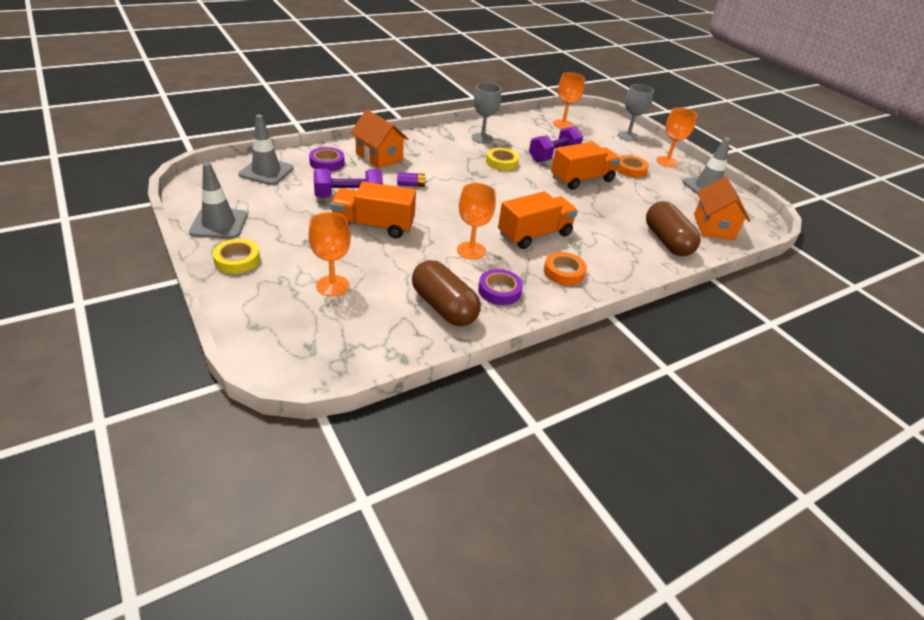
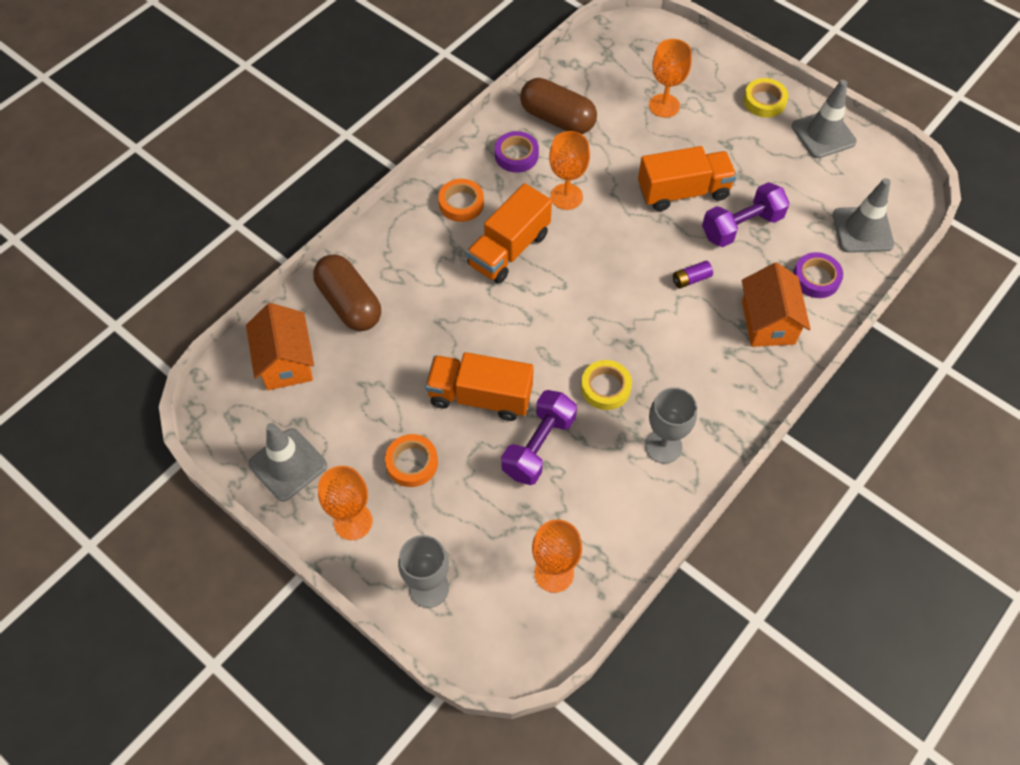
camera: 165 degrees right, 20 degrees up
orange house [351,110,408,168] -> orange house turned 60 degrees clockwise [742,263,811,347]
orange truck [551,142,621,190] -> orange truck turned 60 degrees clockwise [425,352,534,421]

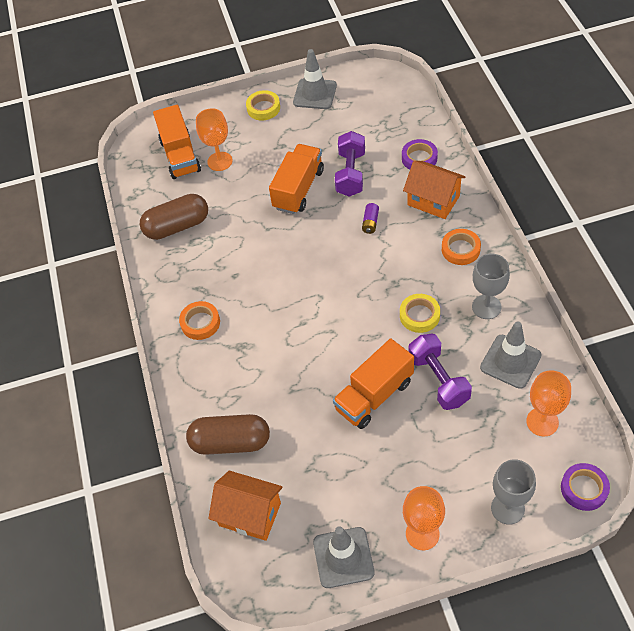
camera: 50 degrees left, 5 degrees down
orange tape [385,434,438,487] -> orange tape moved to [442,229,481,265]
orange truck [466,183,552,284] -> orange truck moved to [153,105,201,179]
purple tape [495,131,539,173] -> purple tape moved to [561,463,610,511]
orange goblet [549,131,590,210] -> none
grey traffic cone [833,178,894,253] -> grey traffic cone moved to [480,321,541,389]

